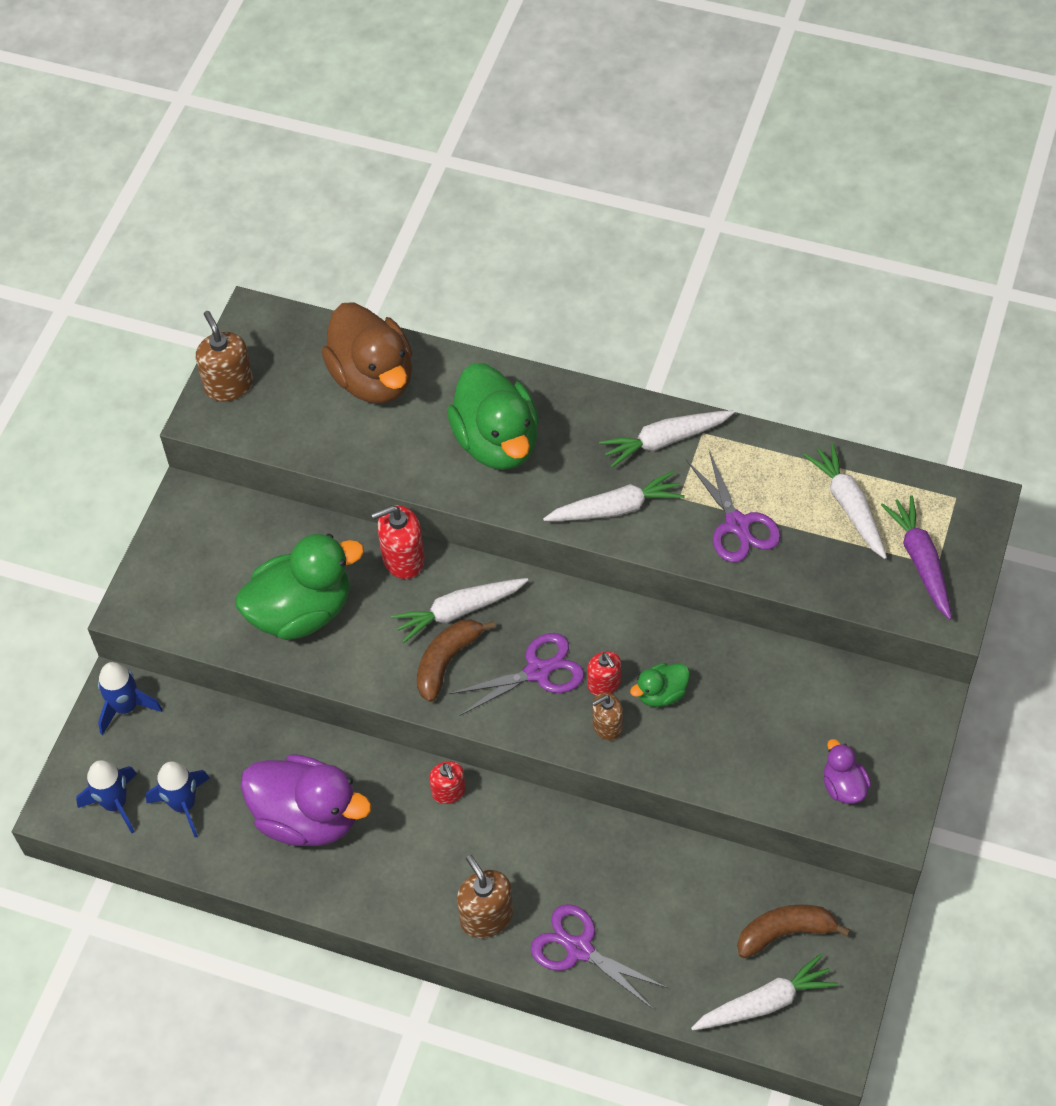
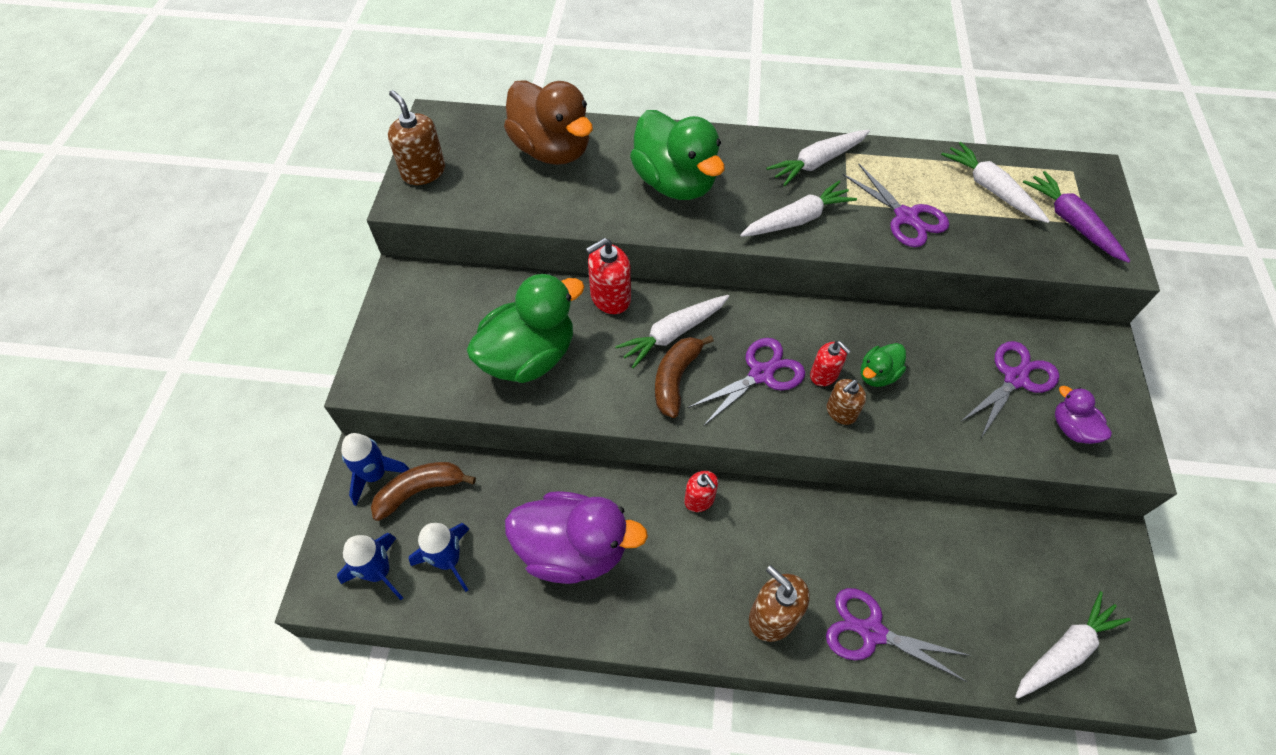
camera: 15 degrees left, 0 degrees up
brown banana [737,905,850,958] -> brown banana moved to [371,462,476,521]
none -> purple scissors [959,341,1059,438]

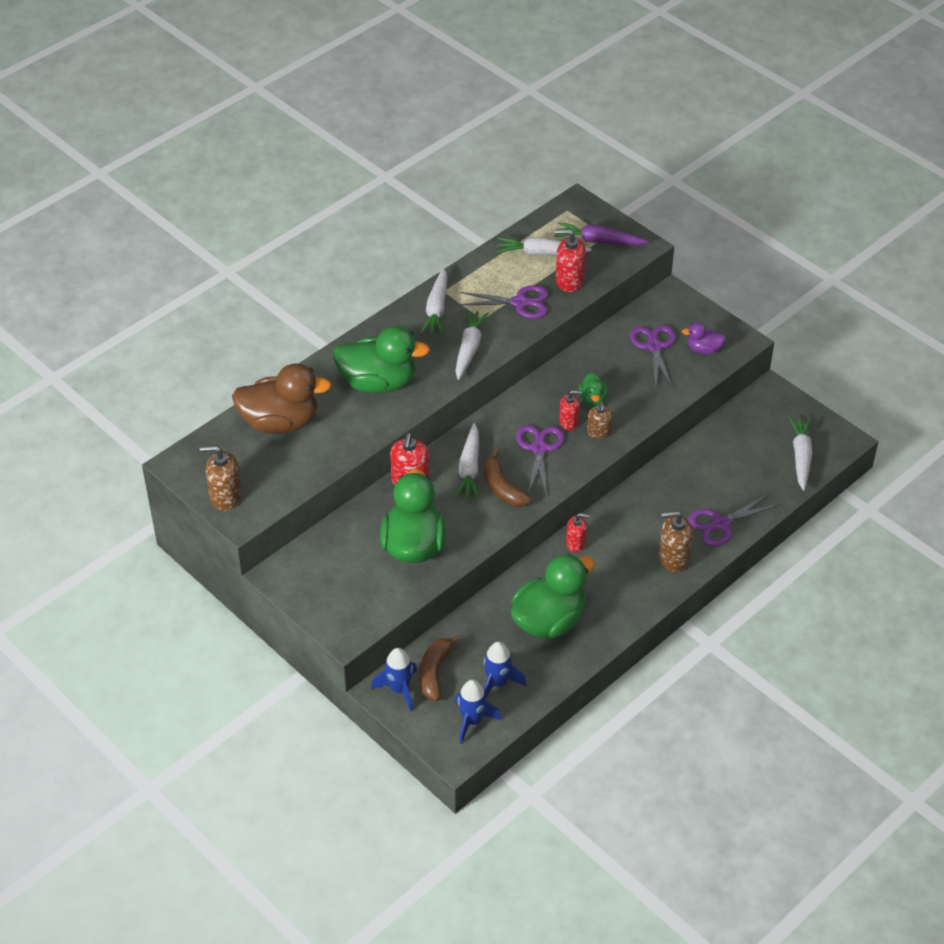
camera: 50 degrees left, 10 degrees down
purple duck [505,491,648,584] -> green duck [511,554,595,638]
none -> red soap dispenser [555,229,586,292]

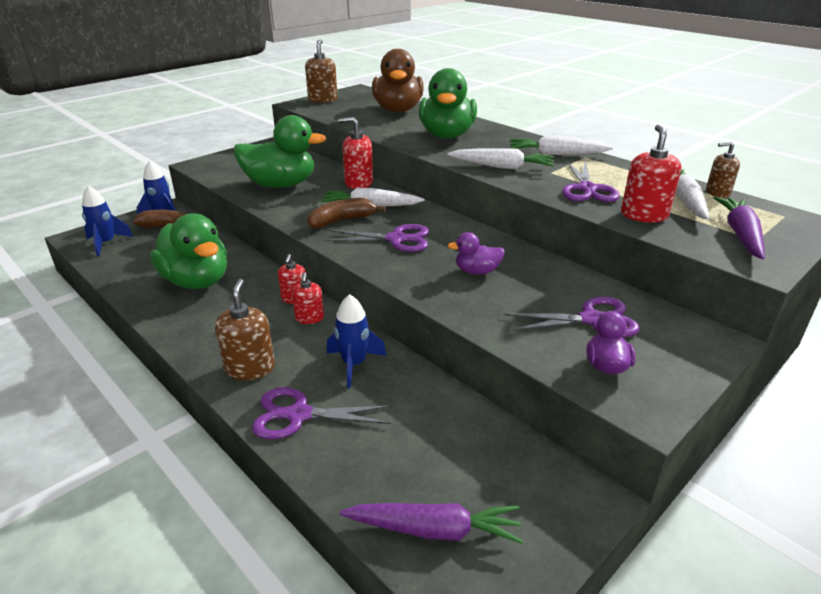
camera: 90 degrees right, 15 degrees down
blue rocket [484,642,526,698] -> blue rocket moved to [327,294,386,388]
red soap dispenser [559,390,582,431] -> red soap dispenser moved to [292,272,324,324]
green duck [579,372,608,407] -> purple duck [448,232,505,275]
brown soap dispenser [587,402,613,439] -> brown soap dispenser moved to [706,141,740,198]
purple scissors [688,494,779,546] -> purple scissors turned 60 degrees counterclockwise [252,387,393,440]
white carrot [788,416,813,491] -> purple carrot [339,503,523,544]

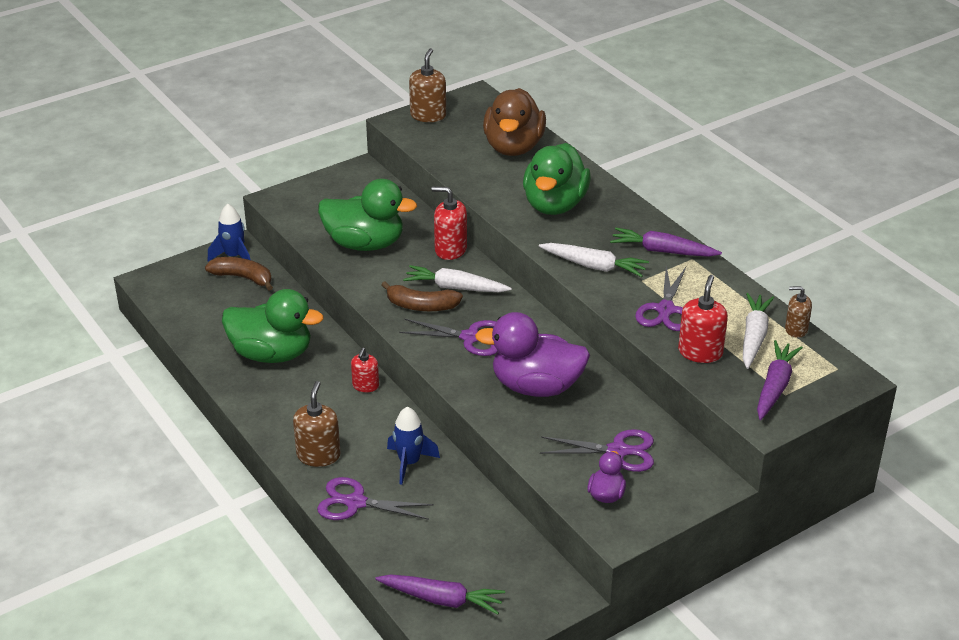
camera: 10 degrees right, 5 degrees up
blue rocket [82,186,133,257] -> none
green duck [150,213,227,289] -> green duck turned 45 degrees counterclockwise [222,289,323,363]
red soap dispenser [292,272,324,324] -> none
brown banana [307,198,386,229] -> brown banana turned 150 degrees counterclockwise [382,281,463,311]
purple duck [448,232,505,275] -> purple duck [475,312,590,397], size x2.10
white carrot [510,135,613,155] -> purple carrot [610,228,722,257]

